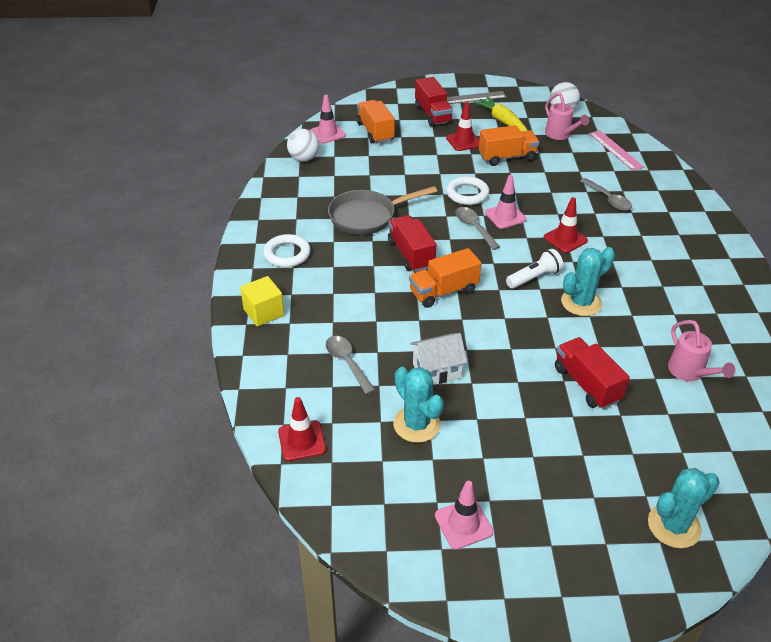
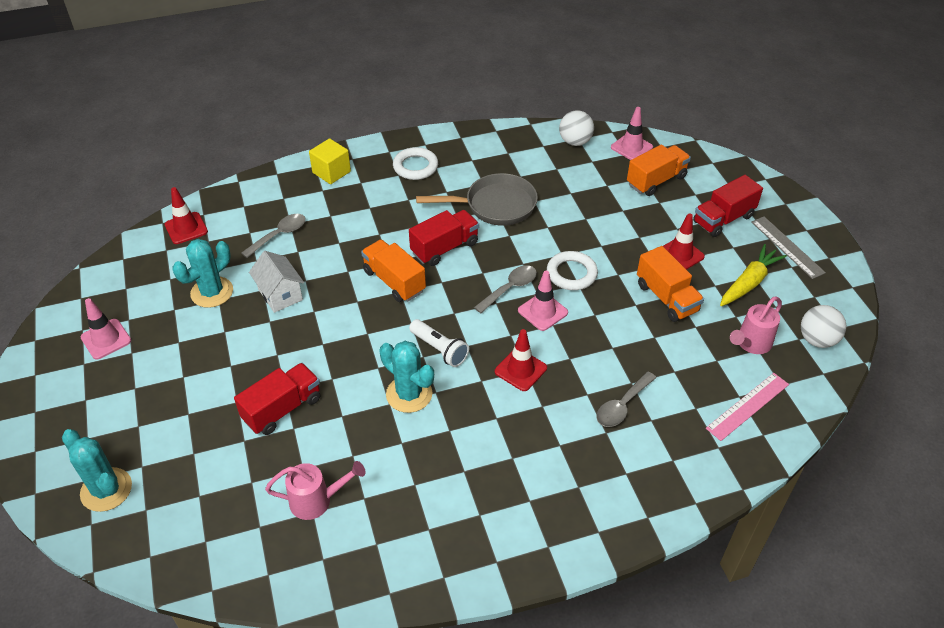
camera: 75 degrees right, 5 degrees up
grey pan [328,186,437,235] -> grey pan turned 120 degrees clockwise [416,173,538,226]
pink watering can [668,320,735,381] -> pink watering can turned 150 degrees counterclockwise [265,461,366,520]

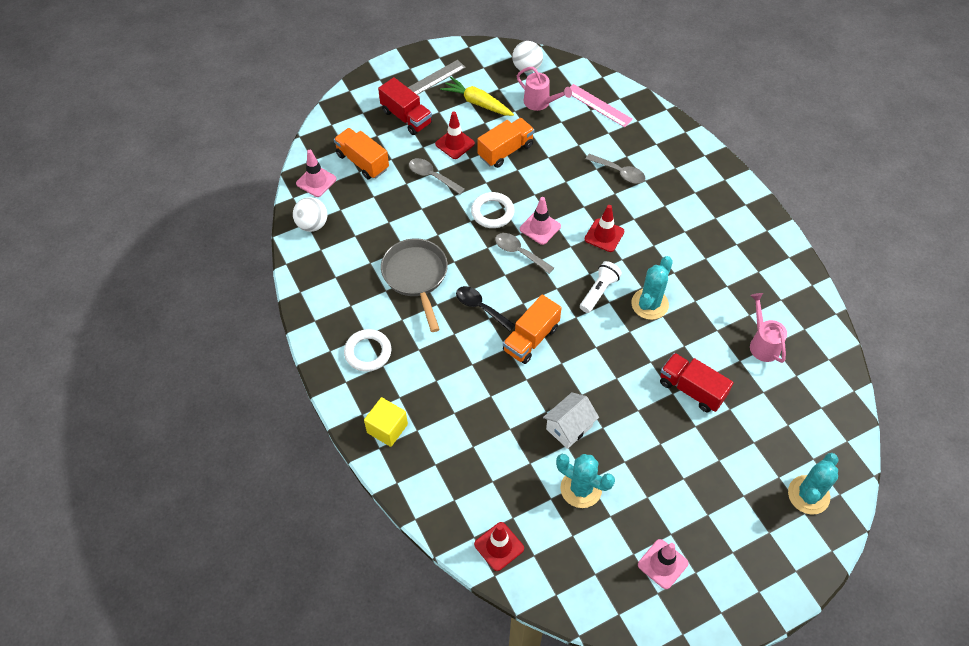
camera: 100 degrees left, 10 degrees up
grey spoon [242,214,306,258] -> grey spoon moved to [409,158,465,194]
red truck [409,210,479,266] -> black spoon [456,286,515,331]

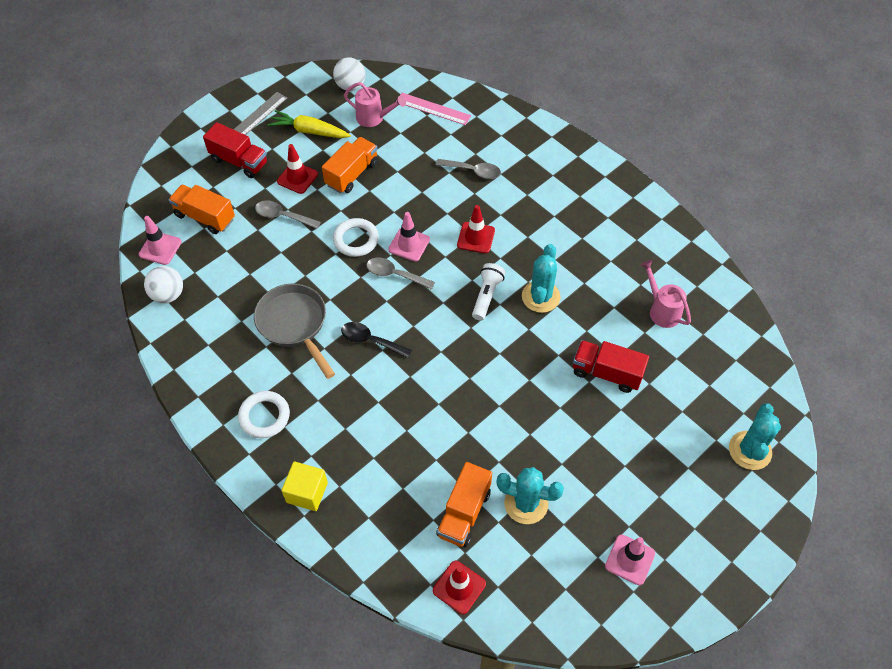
camera: 15 degrees left, 0 degrees up
orange truck [503,295,562,364] -> orange truck moved to [436,462,492,547]
white house [543,392,599,449] -> none

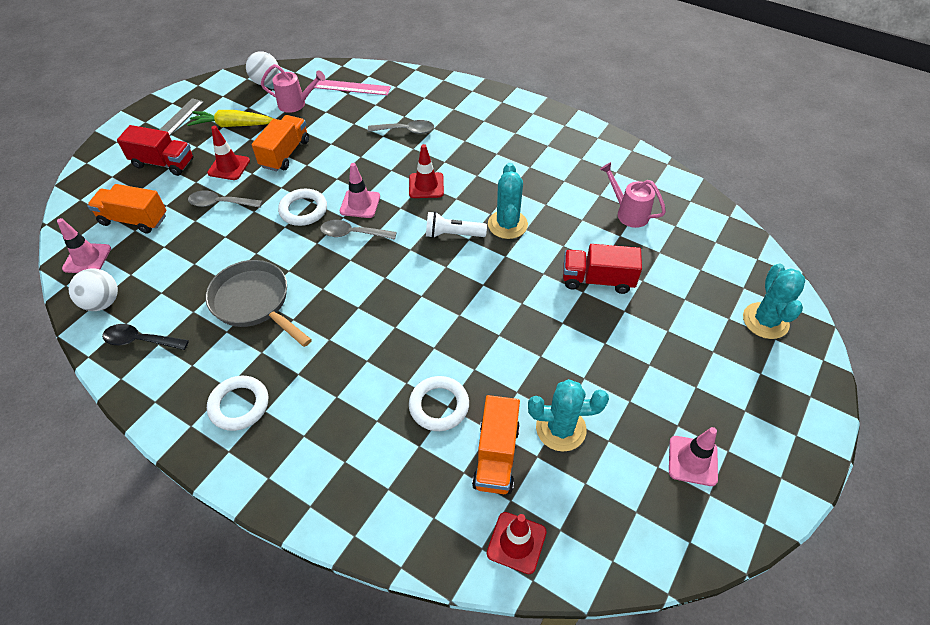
camera: 15 degrees left, 5 degrees down
yellow cube [281,461,328,511] -> none
black spoon [341,322,412,358] -> black spoon moved to [102,324,189,350]
white flashlight [472,263,505,321] -> white flashlight turned 90 degrees counterclockwise [426,212,487,238]
none -> white ring [409,376,469,431]

